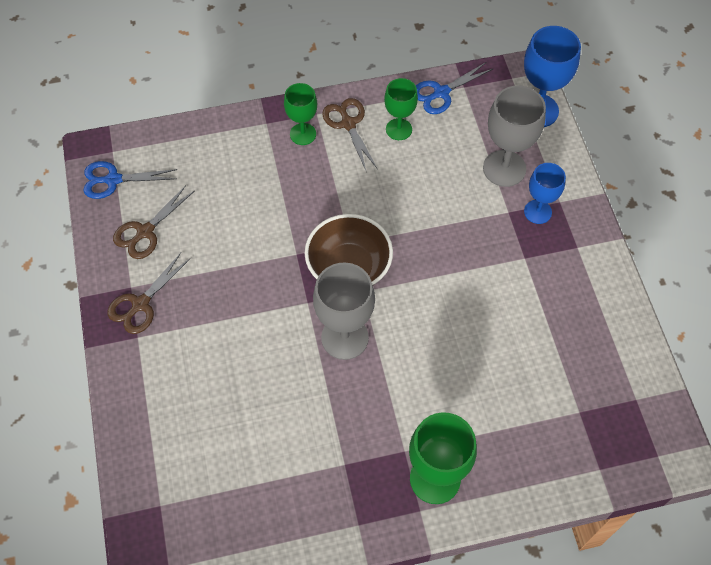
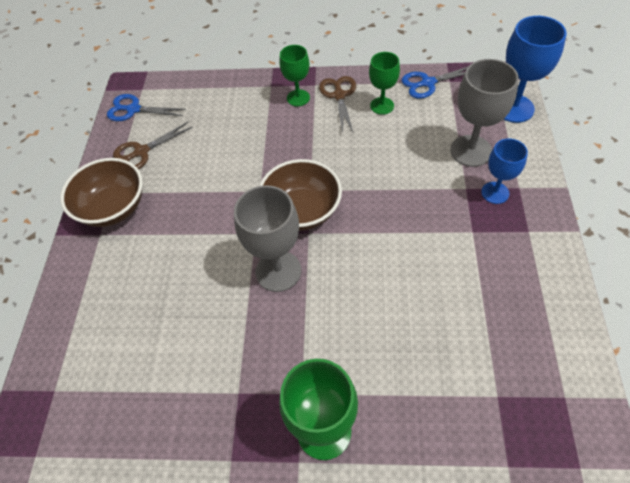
camera: 20 degrees right, 5 degrees down
brown scissors [108,253,190,334] -> brown bowl [60,158,143,227]

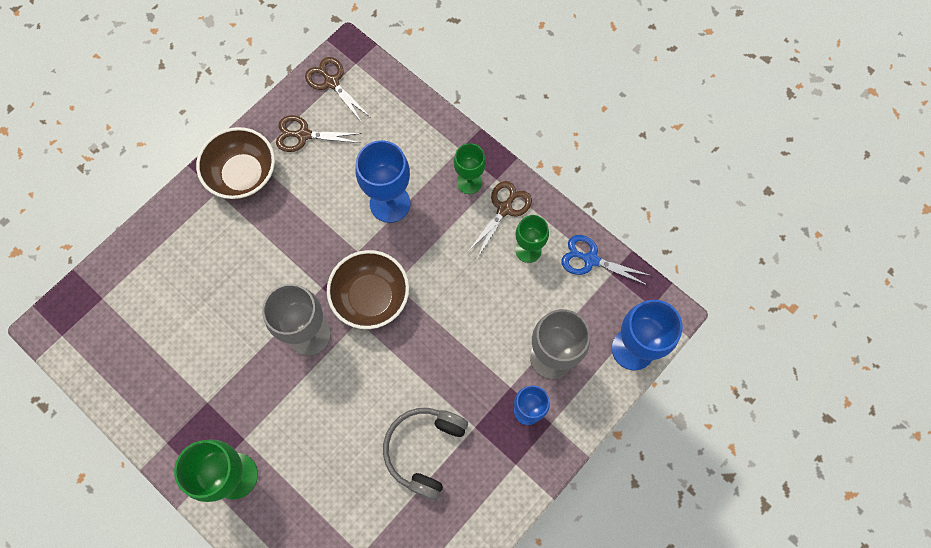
camera: 35 degrees right, 15 degrees up
blue scissors [107,94,186,121] -> brown scissors [305,57,370,123]
none -> blue goblet [356,140,410,223]
none -> grey headphones [383,408,468,501]

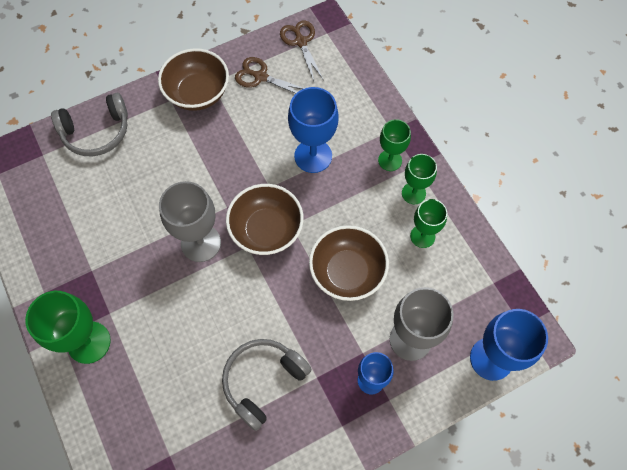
camera: 20 degrees right, 5 degrees down
brown scissors [467,181,532,257] -> green goblet [402,154,437,204]
blue scissors [561,235,652,286] -> none
none -> grey headphones [51,93,128,156]
none -> brown bowl [309,225,389,301]

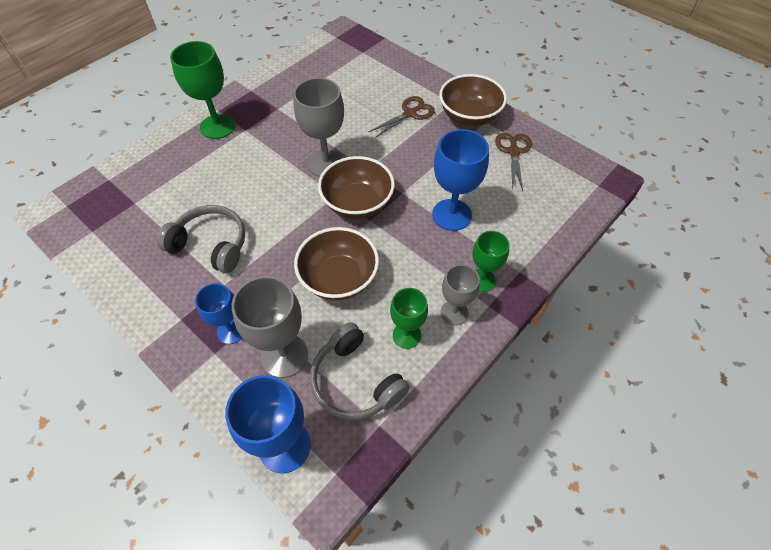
camera: 70 degrees right, 10 degrees down
grey headphones [51,93,128,156] -> grey headphones moved to [310,322,410,420]
brown scissors [280,20,323,81] -> brown scissors moved to [369,96,435,138]
green goblet [402,154,437,204] -> grey goblet [440,264,480,326]

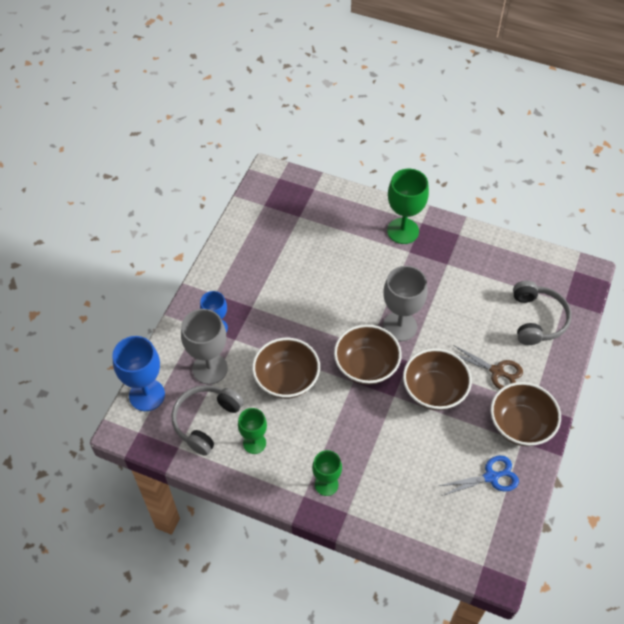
camera: 70 degrees right, 0 degrees up
grey headphones [157,205,245,273] -> grey headphones moved to [513,281,571,345]
blue goblet [432,129,489,231] -> none
grey goblet [440,264,480,326] -> none
brown scissors [495,133,532,191] -> blue scissors [439,456,519,496]
none -> brown bowl [403,348,472,410]

